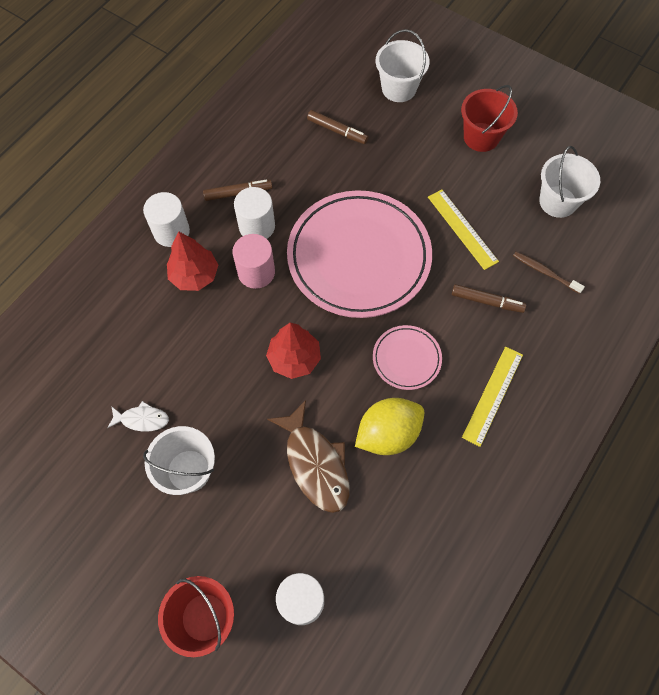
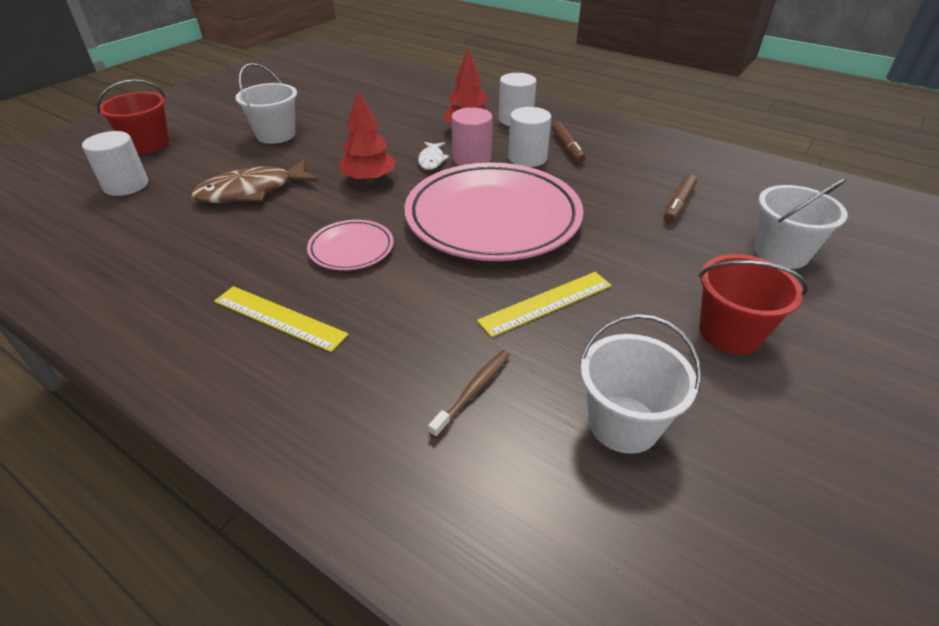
camera: 90 degrees right, 25 degrees down
white fish [107,401,169,432] -> white fish moved to [418,142,449,170]
yellow lemon [355,398,424,455] -> none
brown marker [452,284,526,313] -> none

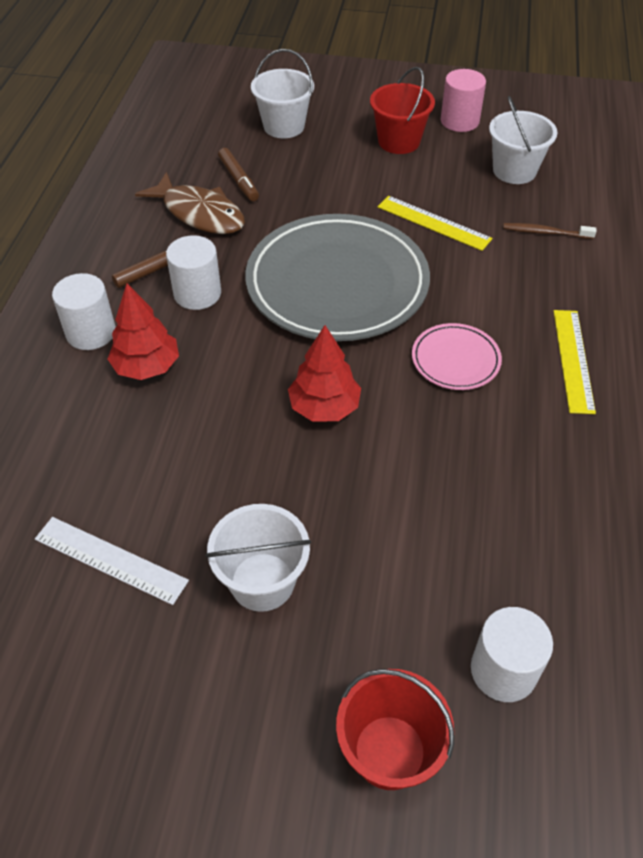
camera: 115 degrees left, 10 degrees up
brown fish [191,159,318,203] -> brown fish moved to [135,172,245,234]
pink plate [405,163,583,261] -> grey plate [245,214,430,341]
white fish [418,142,449,170] -> none
pink cylinder [451,107,493,166] -> pink cylinder moved to [440,69,486,132]
brown marker [663,174,697,223] -> brown marker turned 60 degrees clockwise [218,148,259,201]
none -> white ruler [35,517,189,605]

